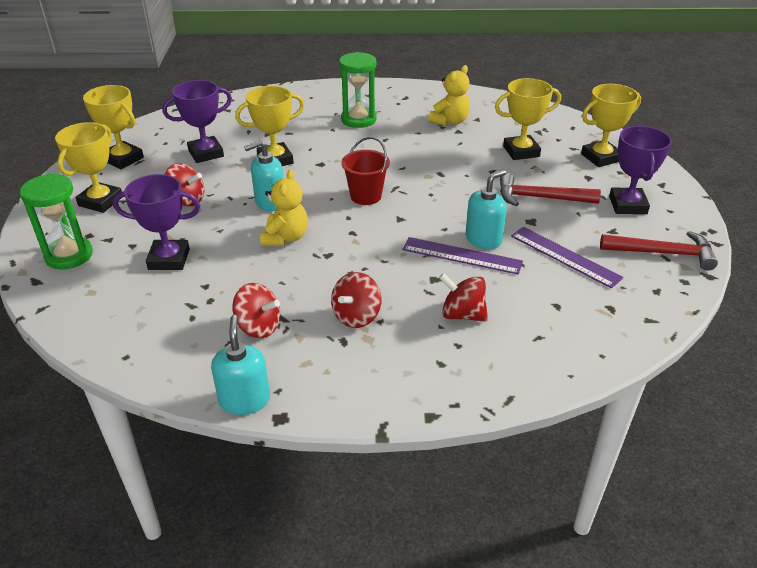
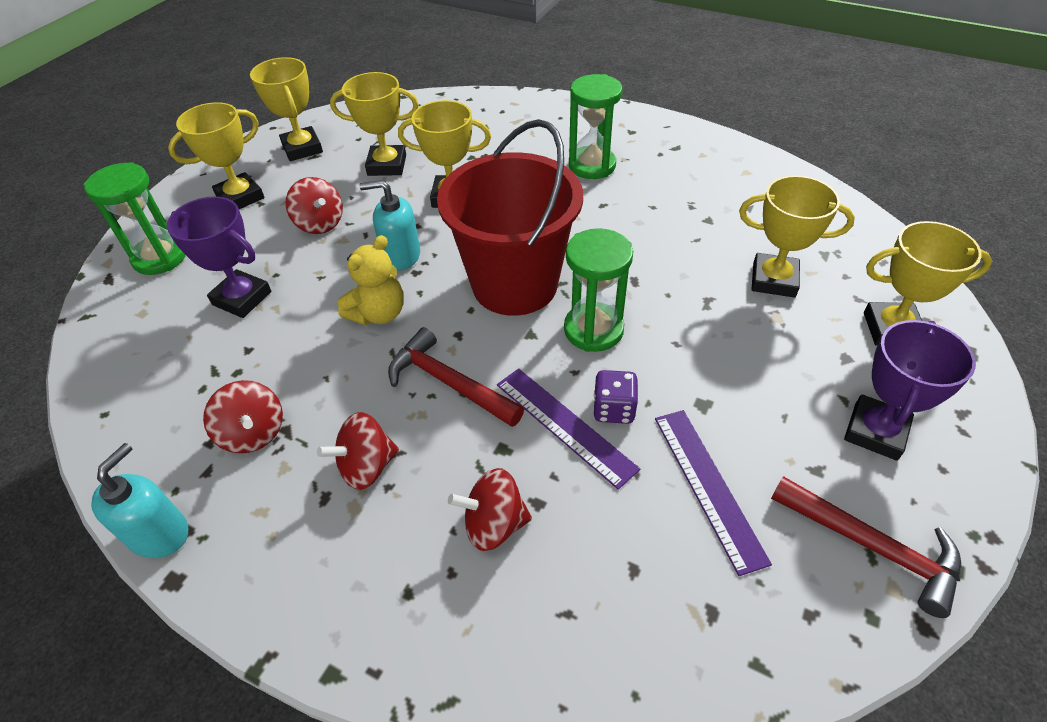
camera: 30 degrees right, 10 degrees up
purple trophy [162,80,232,163] -> yellow trophy [330,72,419,176]
red bucket [341,137,390,205] -> red bucket [437,119,583,316], size x2.04
yellow teddy bear [428,65,470,126] -> none
red spinning top [439,273,488,322] -> red spinning top turned 60 degrees counterclockwise [448,468,532,551]
turquoise soap dispenser [465,170,507,249] -> purple dice [594,370,638,424]
red hammer [500,173,601,206] -> red hammer moved to [388,327,524,427]
none -> green hourglass [564,228,633,352]

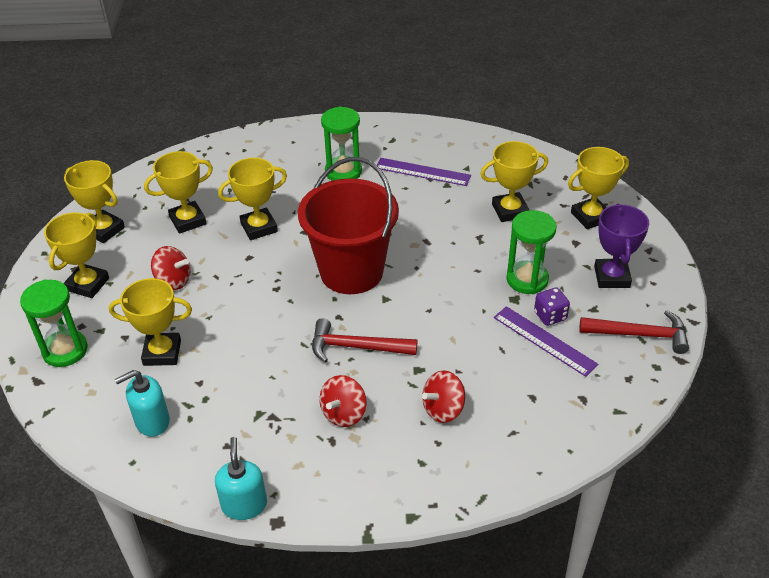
camera: 30 degrees left, 5 degrees down
purple trophy [167,196,271,318] -> yellow trophy [109,278,192,366]
red spinning top [203,380,283,453] -> none
yellow teddy bear [337,235,404,325] -> none
turquoise soap dispenser [359,180,420,271] -> turquoise soap dispenser moved to [115,370,170,437]
purple ruler [497,368,640,490] -> purple ruler moved to [377,158,471,186]
green hourglass [564,228,633,352] -> green hourglass moved to [506,210,557,294]
purple dice [594,370,638,424] -> purple dice moved to [534,287,570,326]

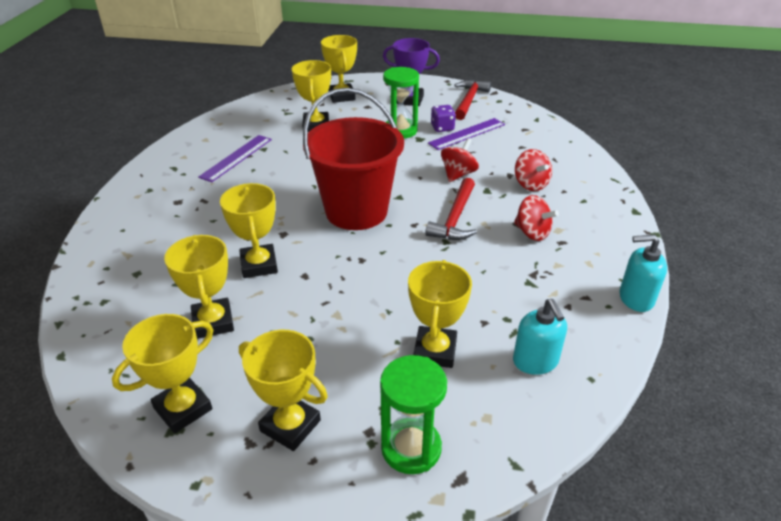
camera: 80 degrees left, 5 degrees down
red spinning top [151,246,190,290] -> red spinning top moved to [441,138,479,182]
green hourglass [321,106,362,181] -> none

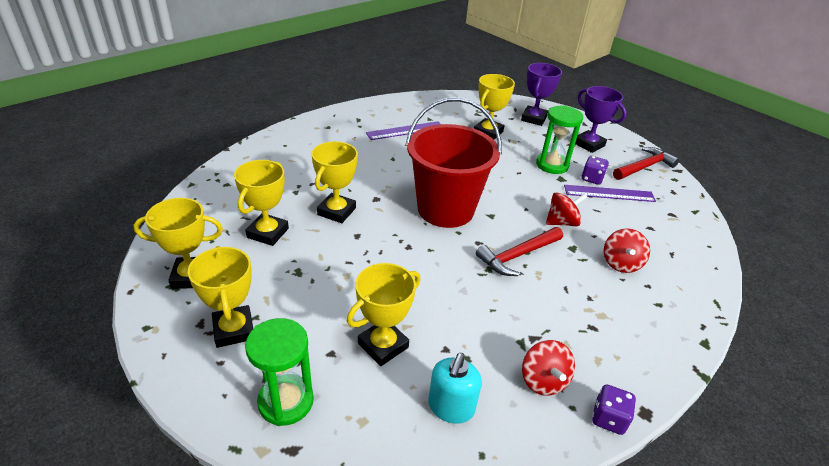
camera: 35 degrees right, 0 degrees up
yellow trophy [321,35,357,103] -> purple trophy [521,63,562,126]
red spinning top [514,195,559,241] -> red spinning top moved to [522,340,575,396]
turquoise soap dispenser [620,235,667,312] -> purple dice [592,384,636,435]

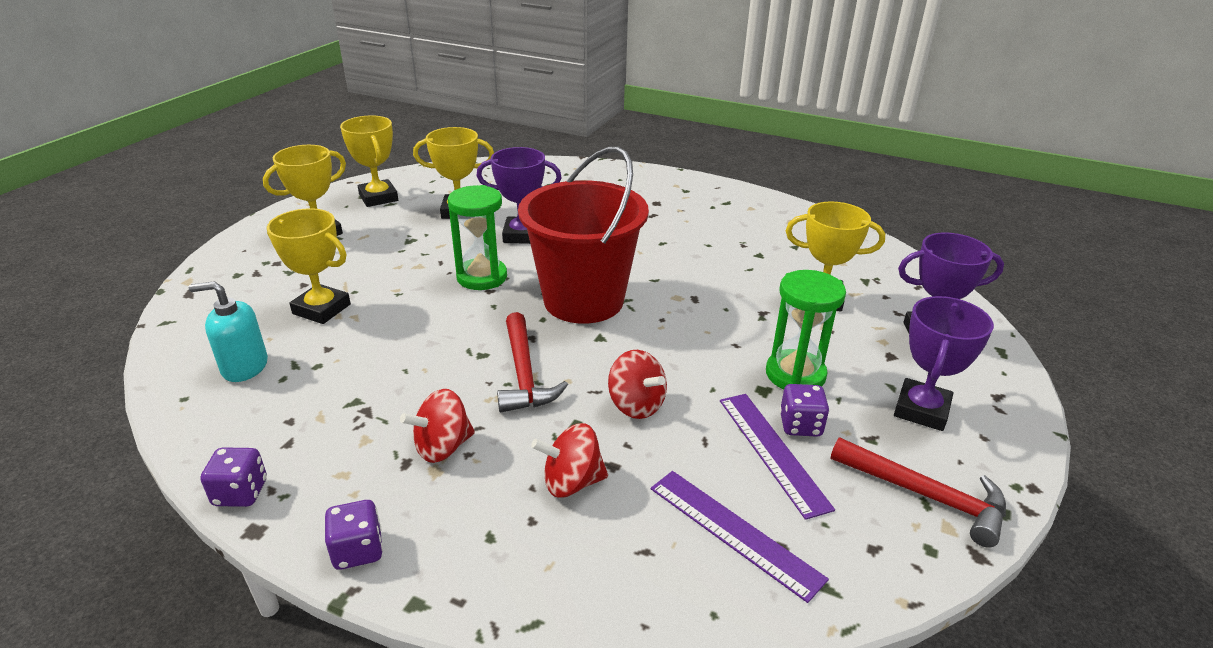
camera: 70 degrees right, 5 degrees down
green hourglass [245,318,314,426] -> green hourglass moved to [448,185,507,290]
yellow trophy [312,141,358,223] -> purple trophy [476,147,562,244]
purple ruler [366,121,440,140] -> purple ruler moved to [651,471,829,603]
red hammer [476,227,563,276] -> red hammer turned 135 degrees counterclockwise [497,312,568,412]
red spinning top [522,340,575,396] -> red spinning top moved to [400,389,475,463]
none -> purple dice [325,500,383,570]

